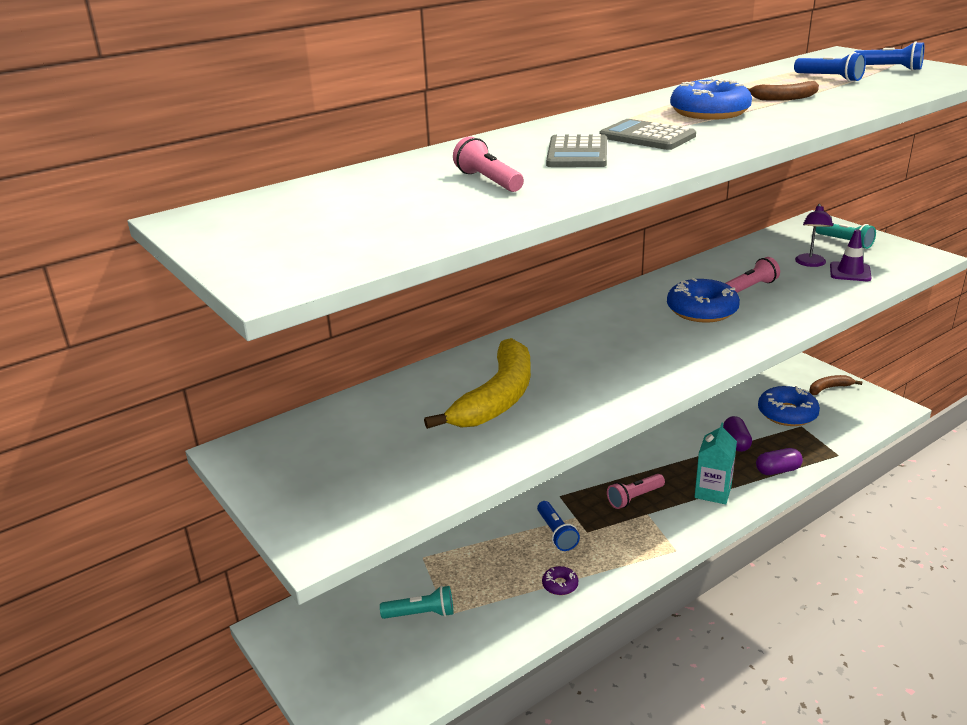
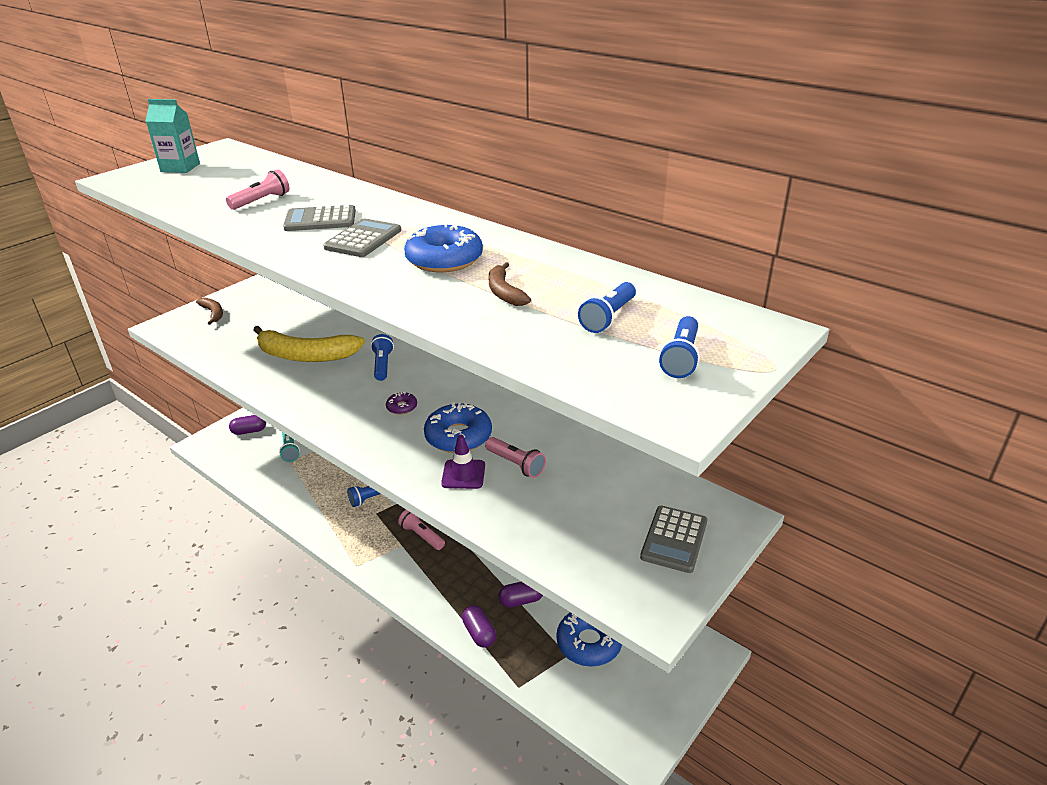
camera: 75 degrees right, 5 degrees up
purple donut [542,566,578,595] -> purple donut moved to [386,392,417,415]
turquoise carton [695,423,737,504] -> turquoise carton moved to [146,99,200,173]
purple lamp [795,204,833,267] -> none
brown banana [810,375,863,395] -> brown banana moved to [196,297,223,325]
turquoise flashlight [816,224,876,249] -> grey calculator [640,506,707,573]
purple traffic cone [830,230,872,281] -> purple traffic cone moved to [441,435,485,489]
none -> purple capsule [229,415,266,435]
none -> blue flashlight [371,334,394,381]

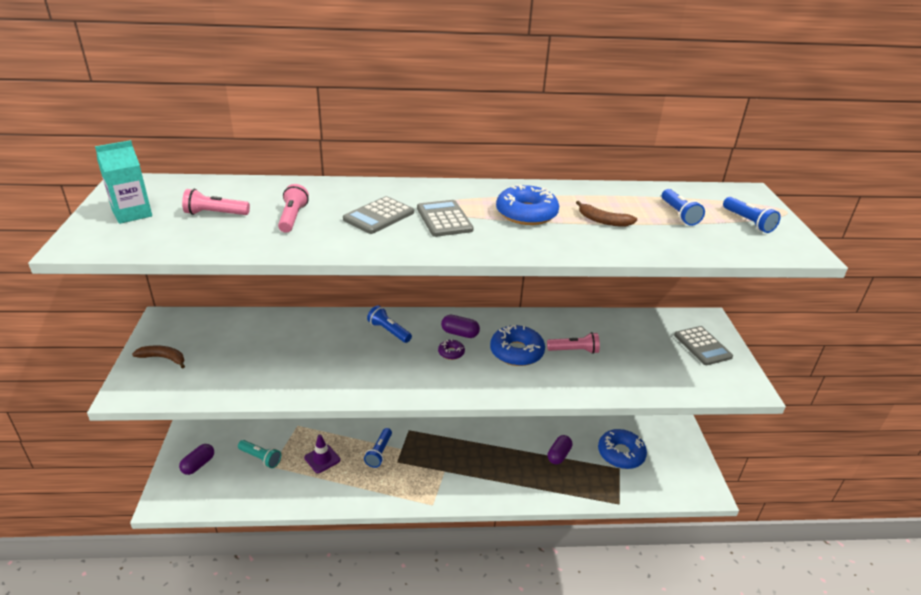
camera: 45 degrees left, 0 degrees up
yellow banana [253,326,365,362] -> none
pink flashlight [398,510,445,550] -> pink flashlight moved to [182,189,250,215]
purple traffic cone [441,435,485,489] -> purple traffic cone moved to [304,434,340,473]
purple capsule [462,605,496,648] -> purple capsule moved to [441,315,480,338]

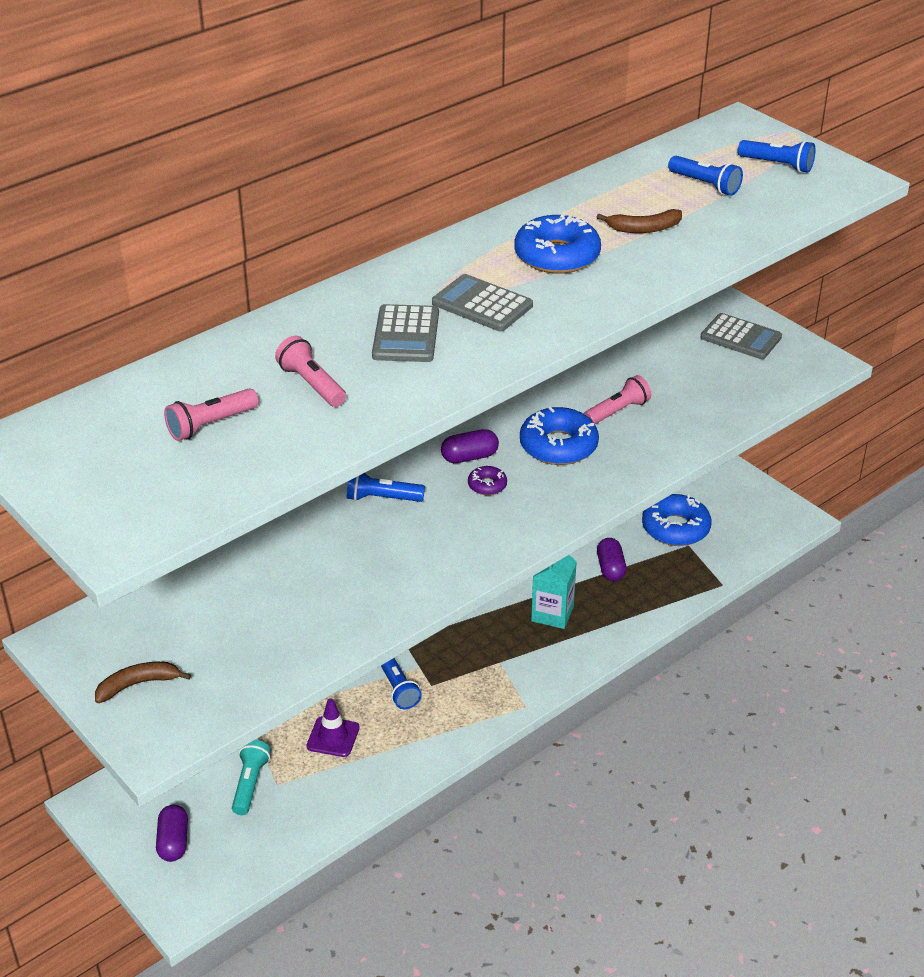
camera: 35 degrees left, 5 degrees up
turquoise carton [95,140,152,224] -> turquoise carton moved to [531,555,577,629]
turquoise flashlight [238,440,281,468] -> turquoise flashlight turned 75 degrees counterclockwise [232,740,271,815]

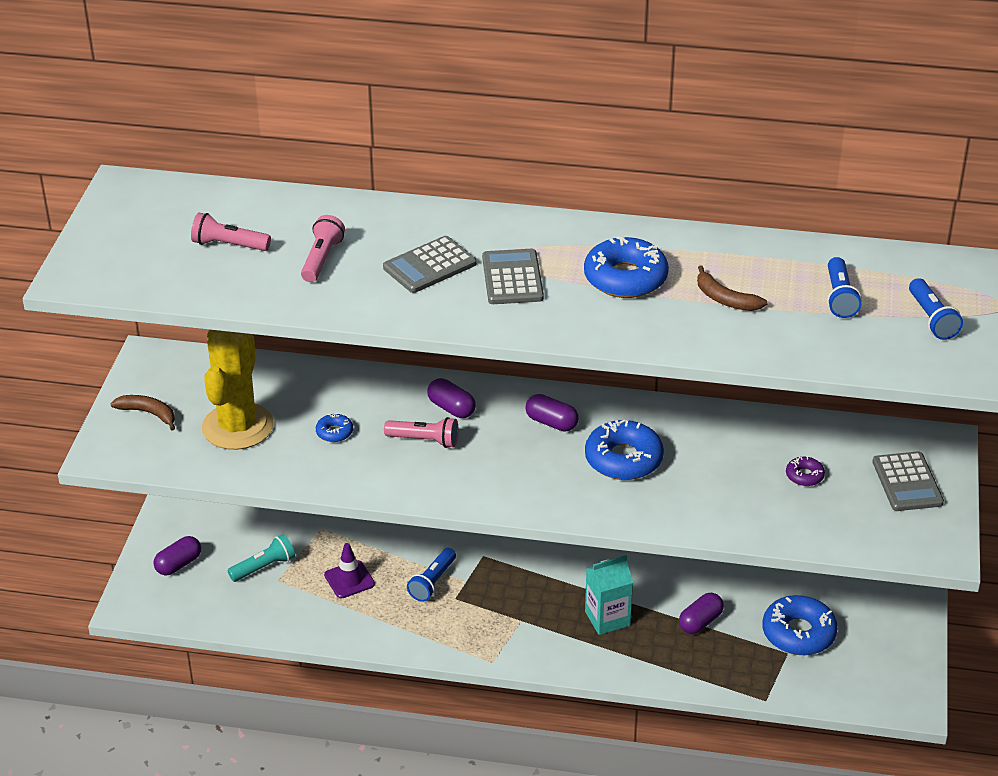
camera: 50 degrees right, 0 degrees up
blue flashlight [347,473,425,502] -> purple capsule [427,378,476,418]
purple donut [468,466,507,495] -> purple donut moved to [786,457,825,486]
pink flashlight [584,375,651,424] -> pink flashlight moved to [384,417,459,448]
none -> yellow cactus [202,330,274,450]
none -> blue donut [316,413,353,442]

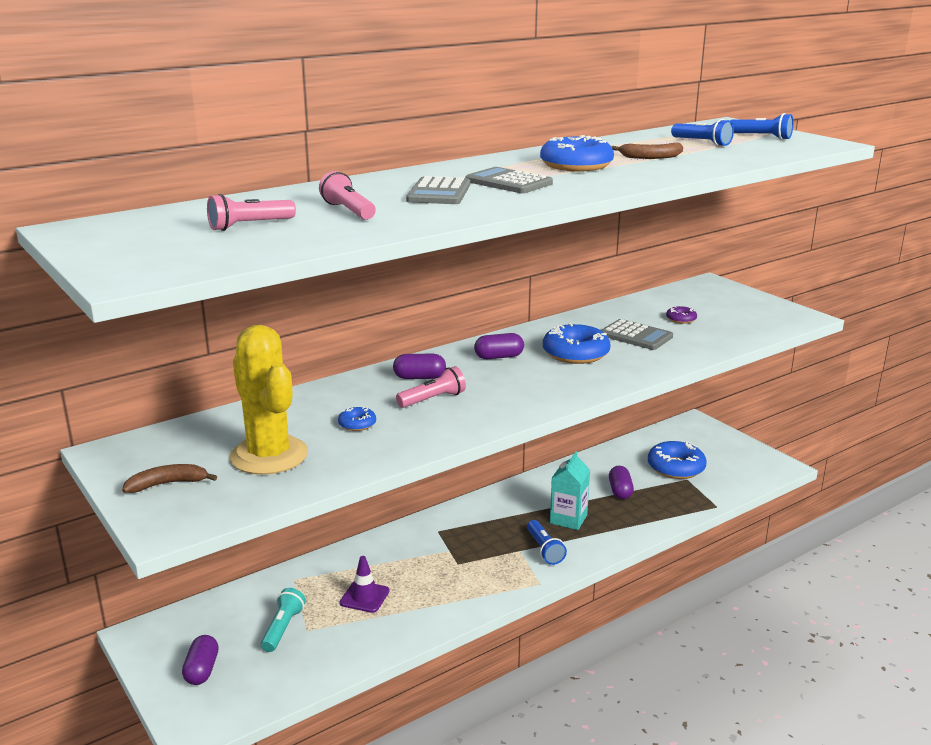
camera: 45 degrees left, 15 degrees down
blue flashlight [407,548,456,602] -> blue flashlight moved to [527,520,567,565]
grey calculator [872,451,944,511] -> grey calculator moved to [601,319,673,350]

